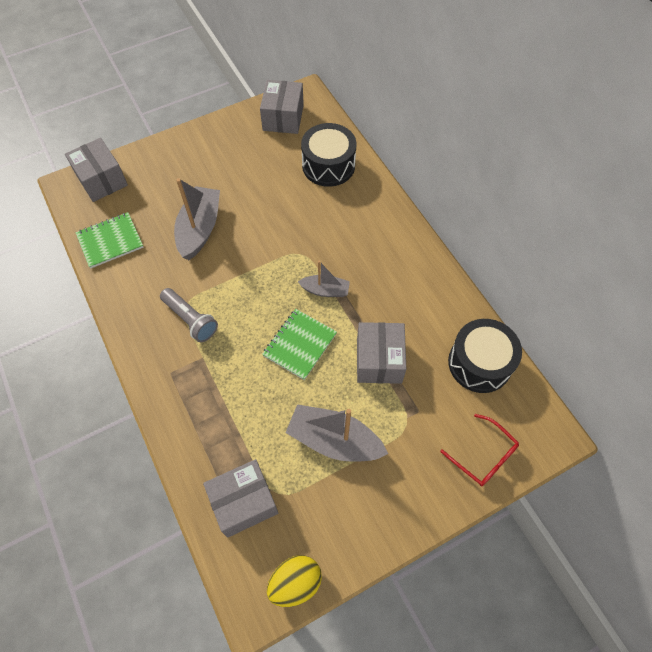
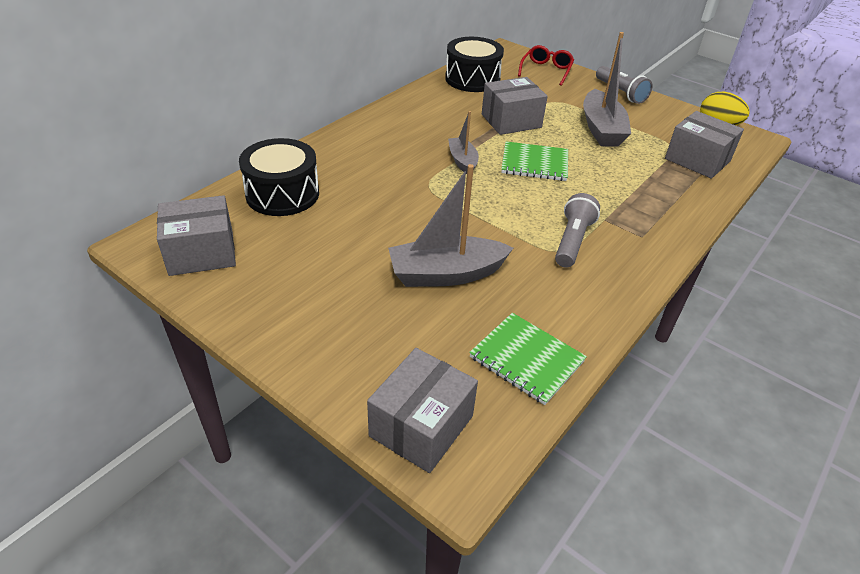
camera: 115 degrees left, 20 degrees down
none -> grey flashlight [596,66,653,104]

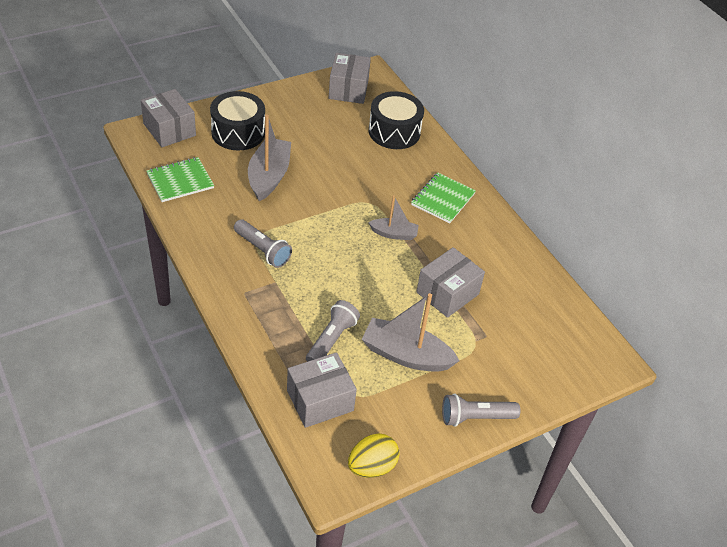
camera: 110 degrees right, 5 degrees up
black drum [445,37,504,92] -> black drum moved to [210,91,265,151]
grey box [482,77,548,135] -> grey box turned 45 degrees clockwise [416,247,485,318]
green notebook [501,141,568,181] -> green notebook moved to [411,173,476,223]
red glasses [518,45,574,86] -> none
none -> grey flashlight [306,300,360,362]

